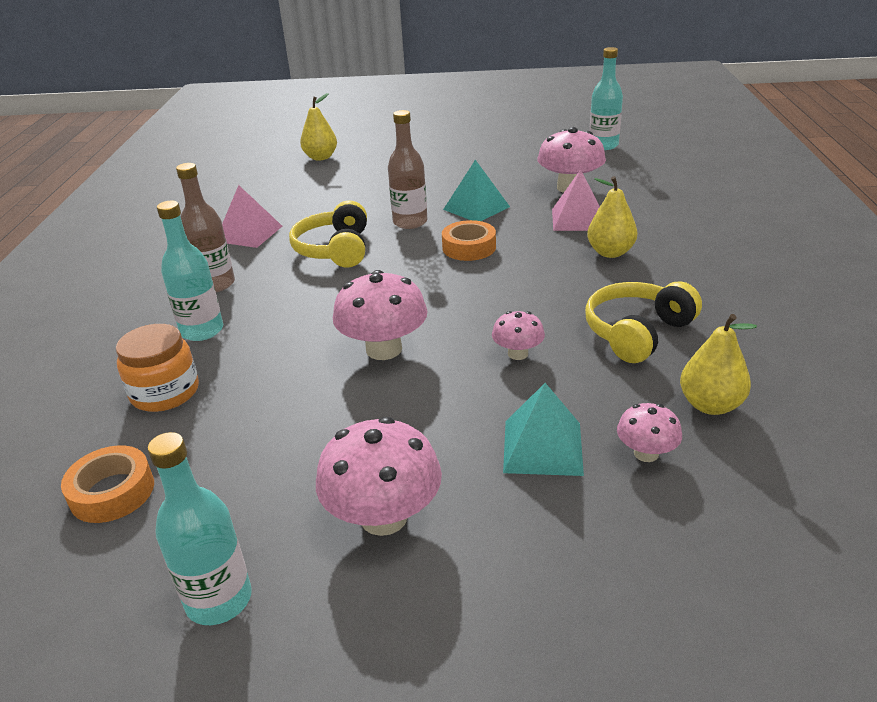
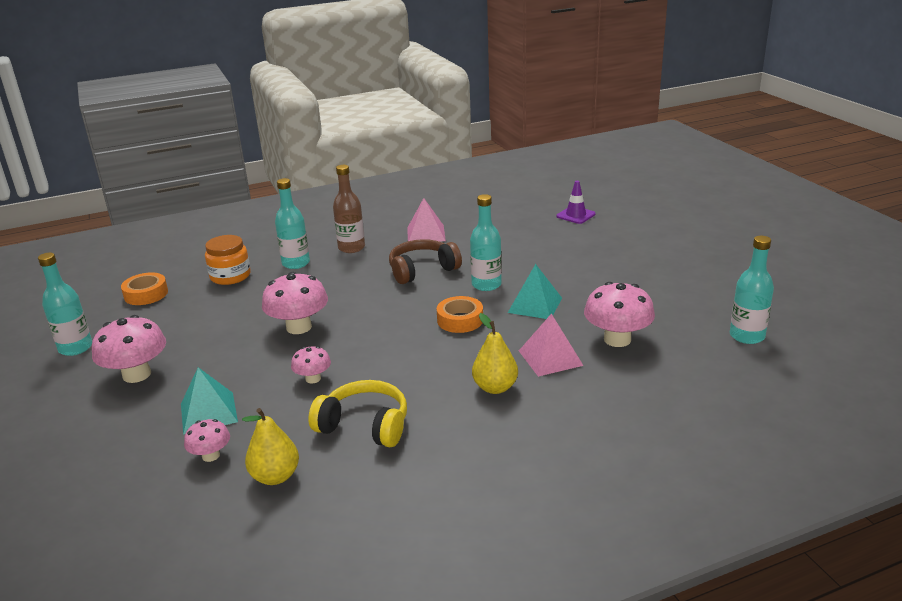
camera: 65 degrees right, 5 degrees down
yellow headphones [289,201,367,268] -> brown headphones [389,239,462,284]
yellow pear [300,93,337,160] -> purple traffic cone [557,181,596,224]
brown bottle [388,110,427,229] -> turquoise bottle [470,194,502,291]

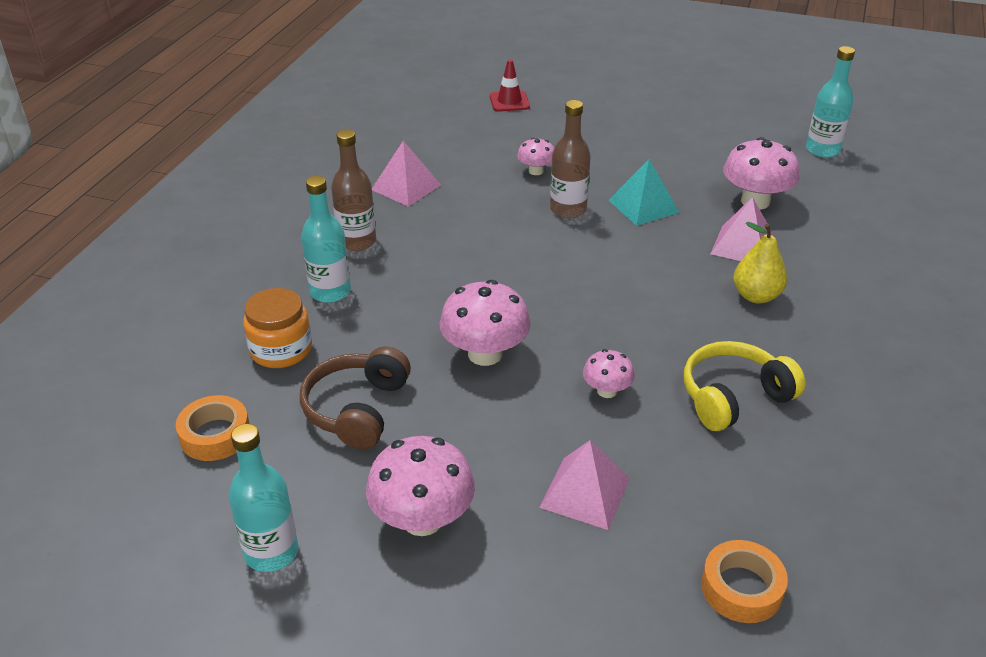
camera: 50 degrees left, 10 degrees up
turquoise pyramid [181,367,238,435] -> pink pyramid [539,440,630,530]
pink mushroom [184,419,230,462] -> pink mushroom moved to [517,138,554,175]
yellow pear [242,408,299,485] -> none
brown headphones [389,239,462,284] -> brown headphones moved to [300,346,411,450]
orange tape [437,296,483,333] -> orange tape moved to [701,540,788,623]
turquoise bottle [470,194,502,291] -> brown bottle [550,100,591,218]
purple traffic cone [557,181,596,224] -> red traffic cone [490,59,530,112]

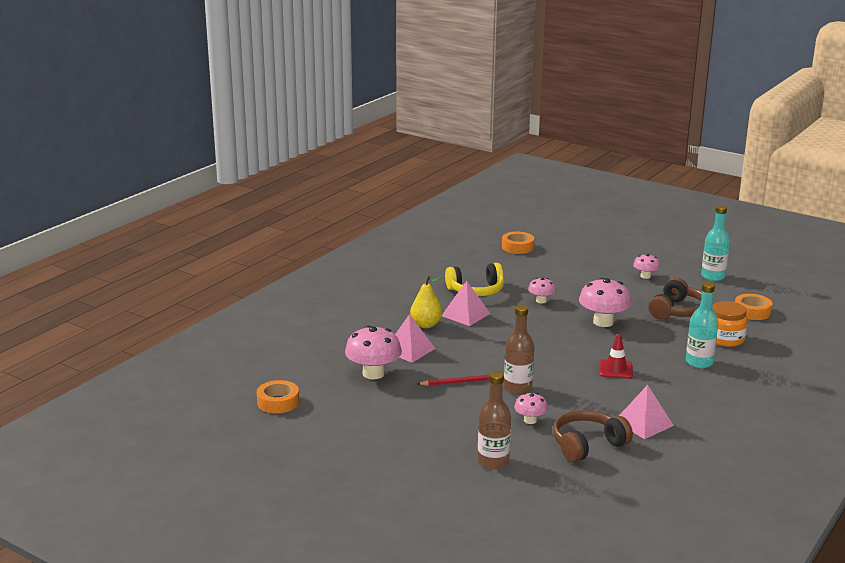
camera: 165 degrees left, 15 degrees down
brown bottle [331,129,376,251] -> brown bottle moved to [478,371,511,469]
pink mushroom [366,436,475,536] -> pink mushroom [633,254,660,279], size x0.55
red traffic cone [490,59,530,112] -> red traffic cone moved to [600,334,633,379]
pink pyramid [539,440,630,530] -> pink pyramid moved to [442,281,490,326]
turquoise pyramid [608,159,680,226] -> red pencil [417,375,489,386]
turquoise bottle [806,46,855,158] -> orange tape [257,380,299,413]
none -> brown headphones [553,410,633,462]

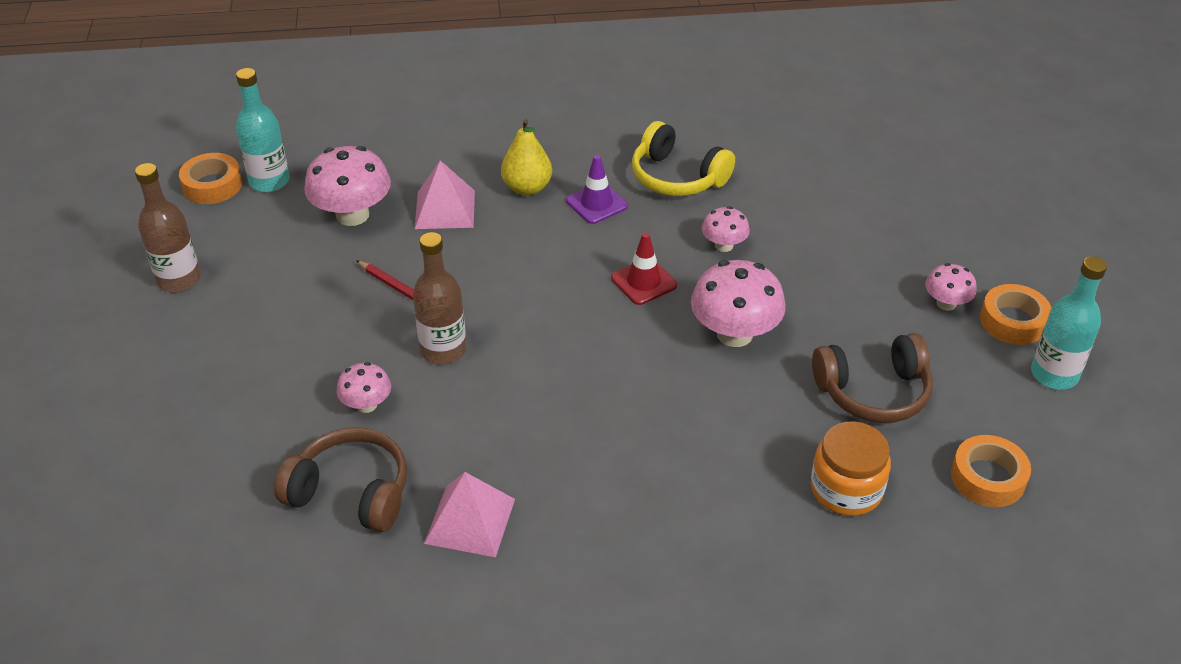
camera: 50 degrees right, 20 degrees up
pink pyramid [442,281,490,326] -> purple traffic cone [566,155,628,224]
brown bottle [478,371,511,469] -> brown bottle moved to [135,163,201,292]
orange tape [502,232,534,254] -> orange tape moved to [980,284,1051,345]
red traffic cone [600,334,633,379] -> red traffic cone moved to [611,233,677,305]
turquoise bottle [686,282,718,368] -> turquoise bottle moved to [236,68,290,192]

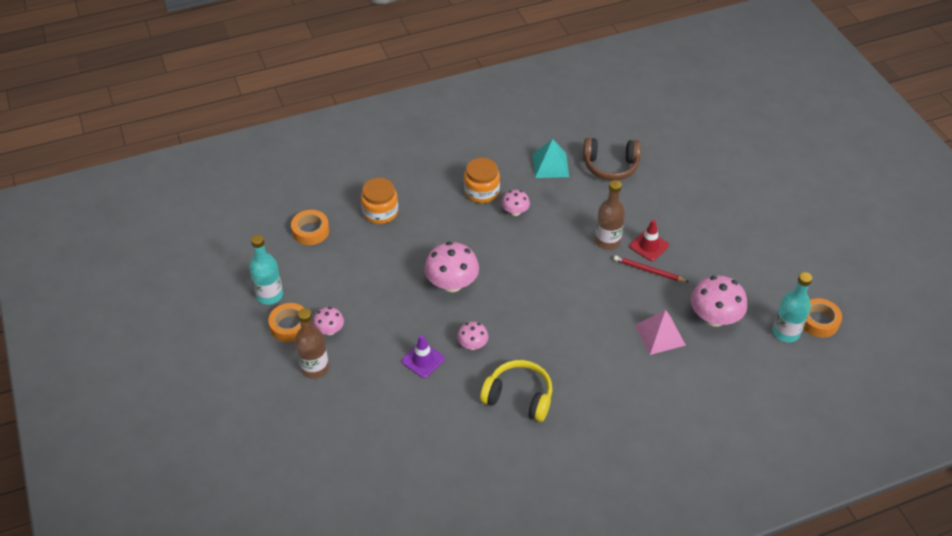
camera: 165 degrees right, 5 degrees up
brown bottle [135,163,201,292] -> brown bottle moved to [295,308,329,379]
pink mushroom [337,362,391,413] -> pink mushroom moved to [502,190,530,216]
pink pyramid [424,472,515,557] -> turquoise pyramid [533,139,569,178]
yellow pear [501,119,552,195] -> none
purple traffic cone [566,155,628,224] -> purple traffic cone moved to [402,335,445,378]
red traffic cone [611,233,677,305] -> red traffic cone moved to [630,220,669,261]
brown headphones [812,333,933,423] -> none
none -> orange jar [464,158,500,203]

